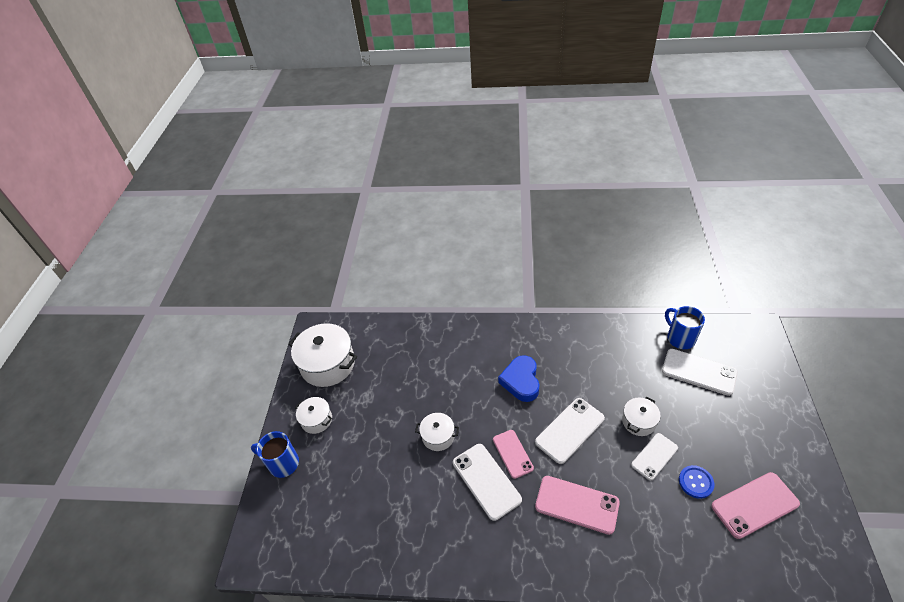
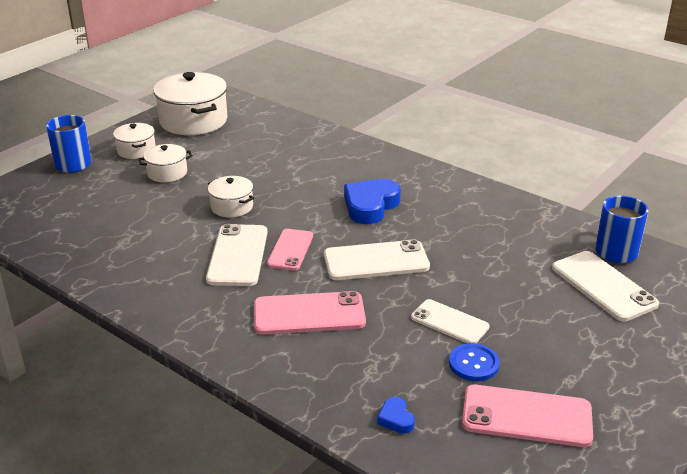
camera: 30 degrees right, 15 degrees down
pink phone [535,476,620,535] -> pink phone turned 60 degrees counterclockwise [254,291,366,335]
white pot [622,397,661,436] -> white pot moved to [138,144,192,182]
white phone [631,433,678,480] -> white phone turned 45 degrees clockwise [411,299,490,344]
none -> blue heart [377,397,415,434]

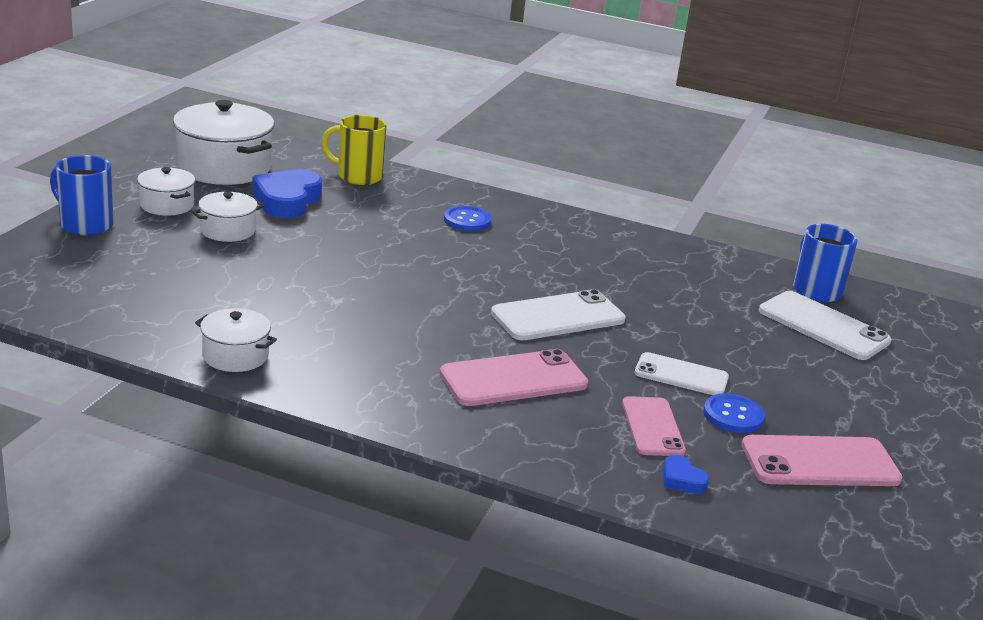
camera: 20 degrees left, 5 degrees down
white phone [206,224,268,286] -> none
white pot [208,176,254,217] -> white pot moved to [195,308,277,372]
pink phone [267,229,313,270] -> pink phone moved to [622,396,686,456]
blue heart [344,179,401,224] -> blue heart moved to [252,169,322,218]
none -> yellow mug [321,115,386,185]
none -> blue button [444,206,491,231]

